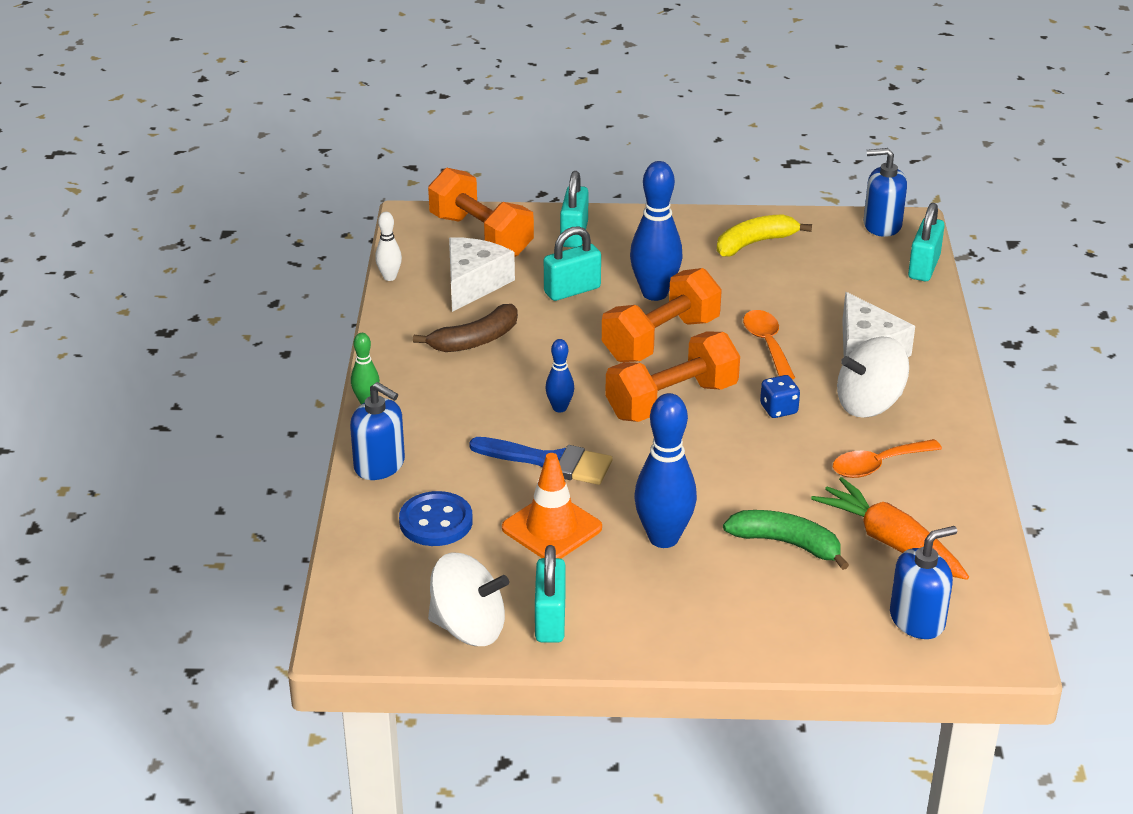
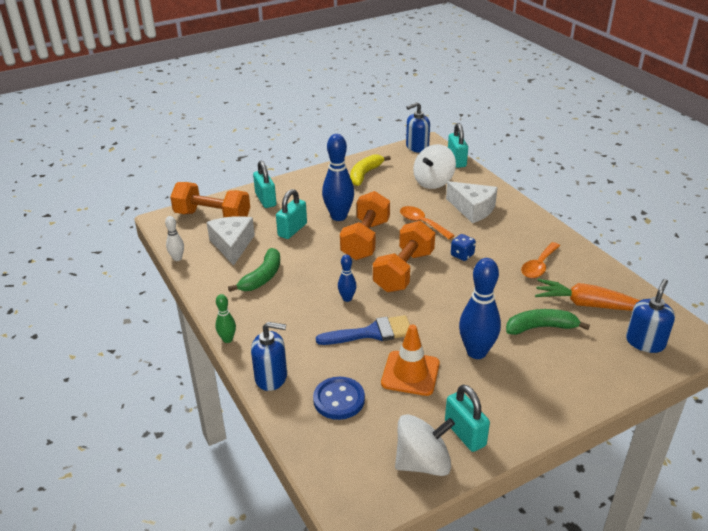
camera: 30 degrees left, 0 degrees up
brown banana [413,304,518,352] -> green banana [228,248,280,292]
white spinning top [837,336,909,418] -> white spinning top moved to [413,144,456,189]

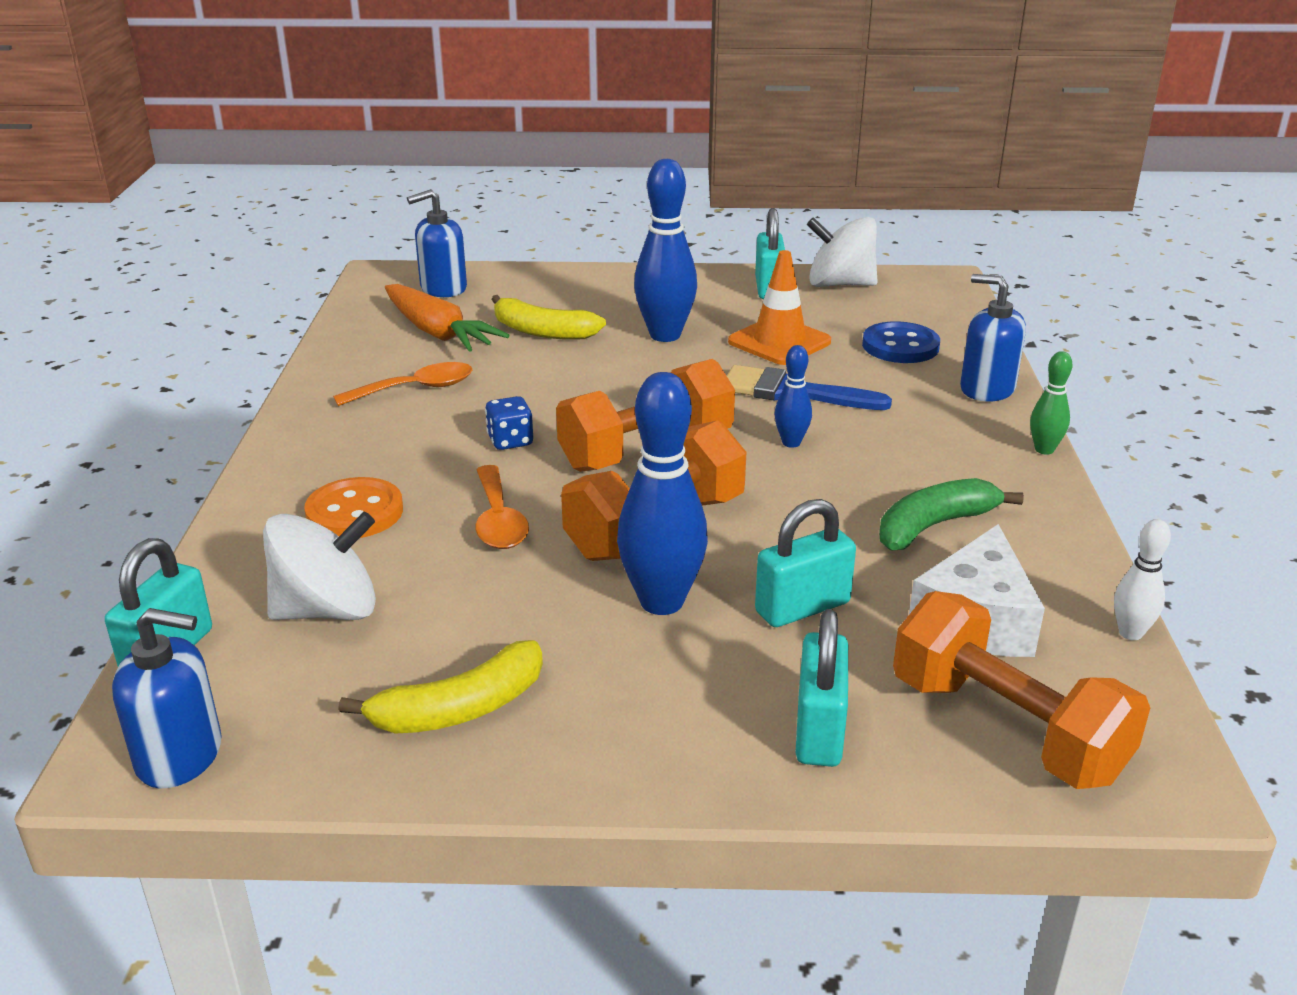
camera: 150 degrees left, 5 degrees down
white cheese [446,181,498,223] -> orange button [304,477,403,538]
green banana [506,309,590,335] -> yellow banana [491,295,606,340]

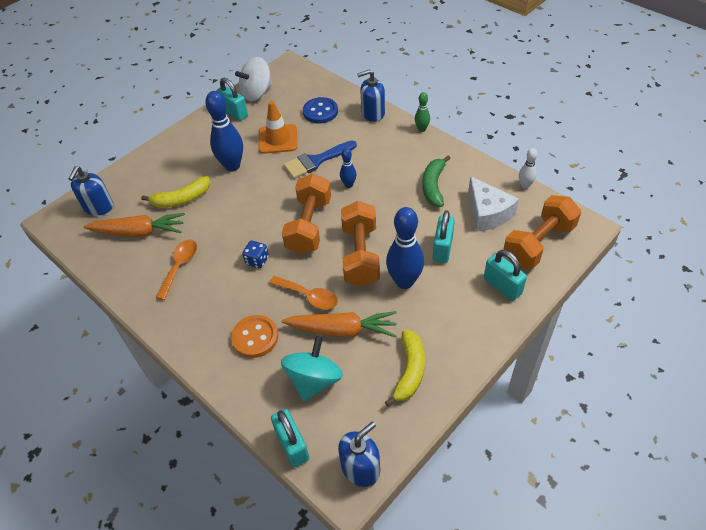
camera: 45 degrees left, 20 degrees up
white spinning top [263,512,376,620] -> turquoise spinning top [281,336,343,402]
orange dumbbell [893,591,1150,789] -> orange dumbbell turned 45 degrees counterclockwise [503,195,581,269]
none -> orange carrot [281,311,397,337]

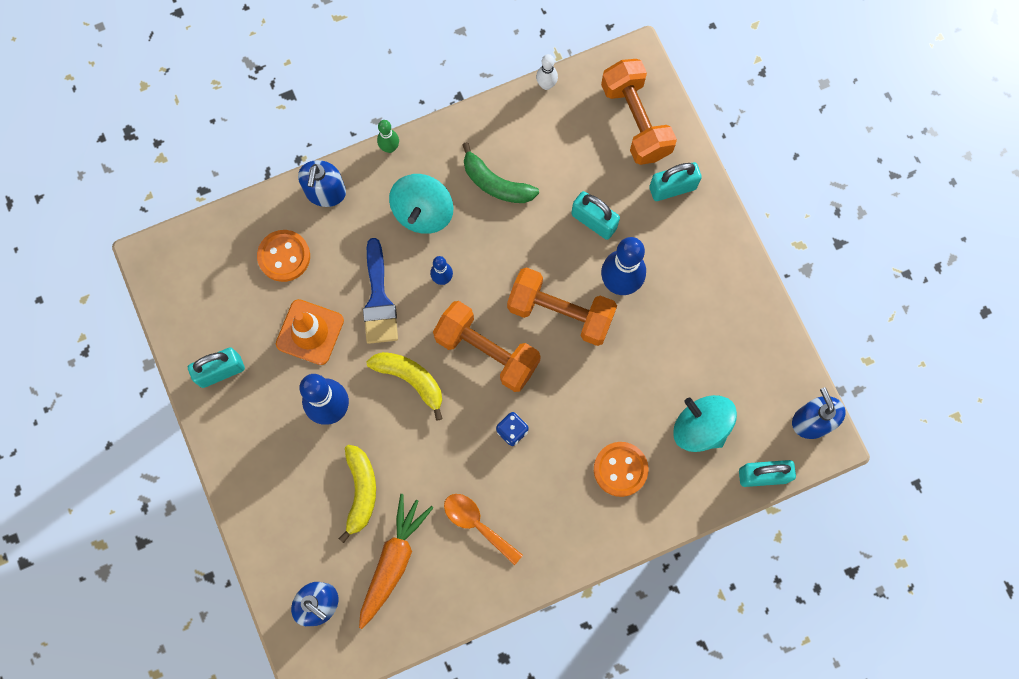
camera: 70 degrees left, 25 degrees up
white spinning top [235,57,272,101] -> none
orange spoon [269,276,338,310] -> none
orange carrot [281,311,397,337] -> none
blue button [303,97,338,124] -> orange button [257,230,310,282]
yellow banana [385,330,425,407] -> yellow banana moved to [367,352,443,421]
white cheese [468,176,519,232] -> none
none -> turquoise spinning top [389,174,454,234]

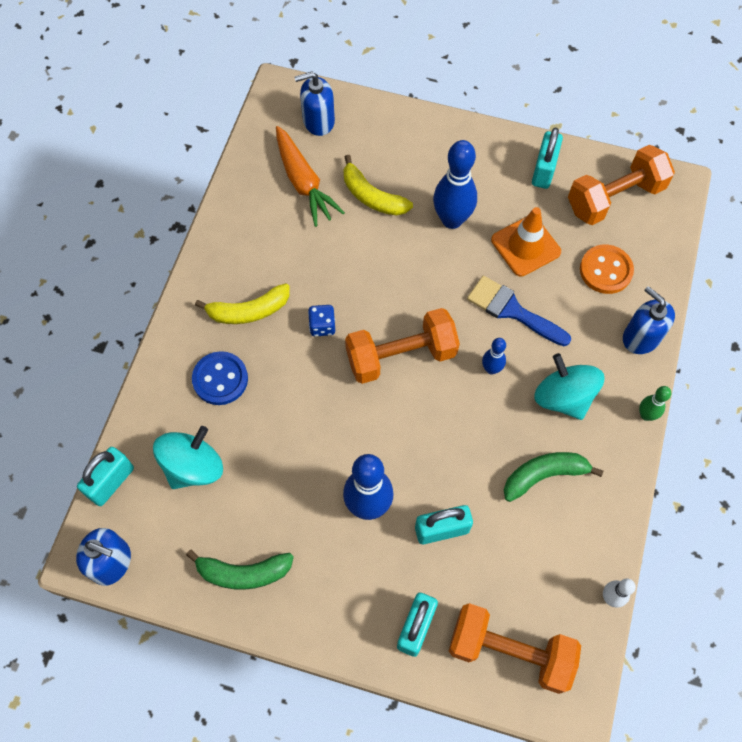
camera: 130 degrees right, 10 degrees down
yellow banana [367,352,443,421] -> yellow banana moved to [195,283,290,324]
orange spoon [444,494,523,565] -> none
orange dumbbell [507,267,617,346] -> orange dumbbell moved to [568,145,675,225]
orange button [594,442,649,497] -> blue button [192,351,248,405]
turquoise spinning top [673,395,737,452] -> turquoise spinning top turned 45 degrees counterclockwise [153,426,223,489]
none -> green banana [186,550,294,590]

